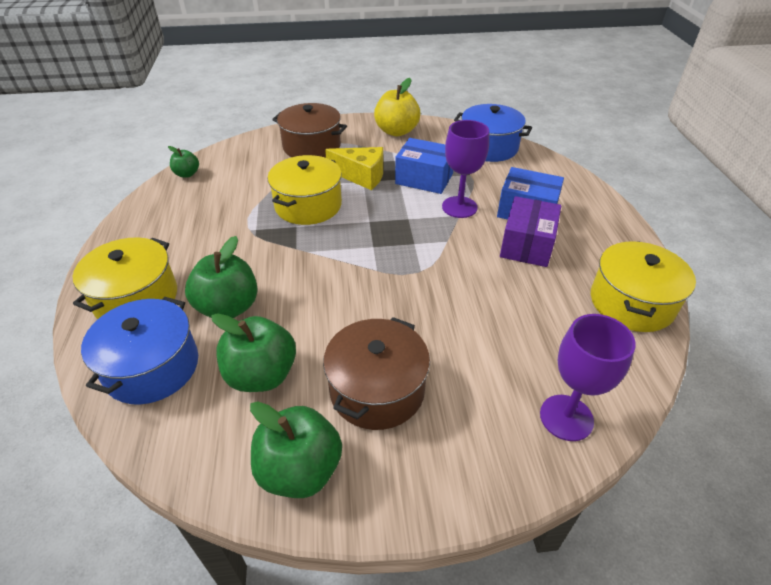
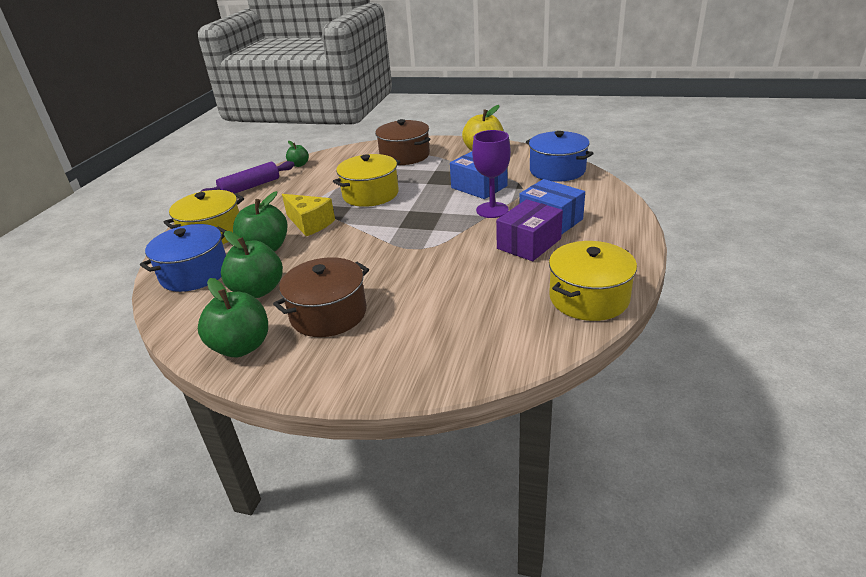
camera: 25 degrees right, 10 degrees down
yellow cheese [325,147,383,190] -> yellow cheese moved to [282,194,335,236]
purple goblet [540,314,636,441] -> none
none -> purple rolling pin [200,161,295,194]

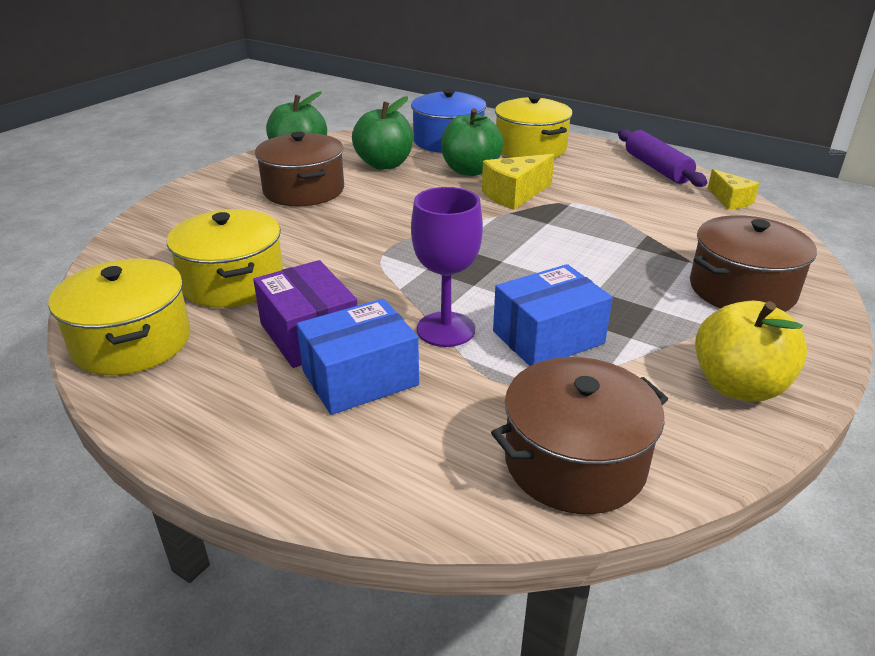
camera: 105 degrees right, 0 degrees up
green apple [286,141,309,167] -> yellow cheese [708,169,760,210]
yellow pot [333,154,401,207] -> yellow pot moved to [167,209,283,308]
blue pot [526,131,594,182] -> brown pot [491,357,668,514]

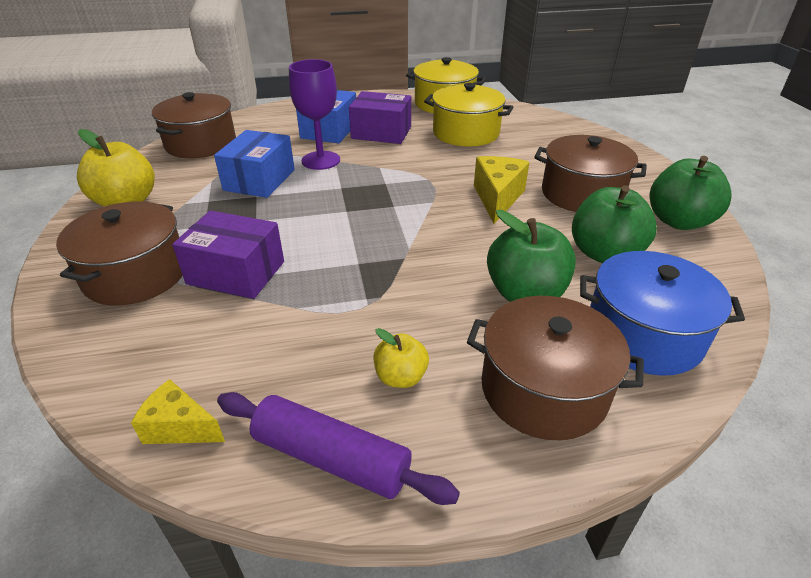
camera: 135 degrees right, 5 degrees up
yellow cheese [482,154,554,210] -> yellow cheese moved to [474,156,529,224]
yellow pot [495,95,573,158] -> brown pot [467,296,644,440]
none -> purple box [172,210,284,299]
none -> yellow apple [374,328,429,388]

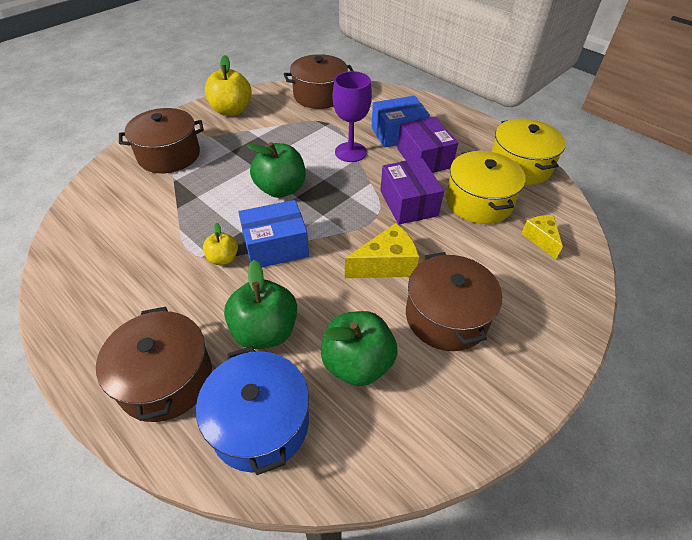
camera: 55 degrees right, 10 degrees up
yellow cheese [131,379,225,444] -> yellow cheese moved to [521,215,563,259]
purple box [172,210,284,299] -> purple box moved to [380,158,444,224]
blue box [214,130,295,198] -> blue box moved to [238,200,309,268]
purple rolling pin [217,392,460,505] -> none
yellow apple [374,328,429,388] -> yellow apple moved to [203,223,238,265]
green apple [650,156,732,230] -> green apple moved to [247,142,305,198]

